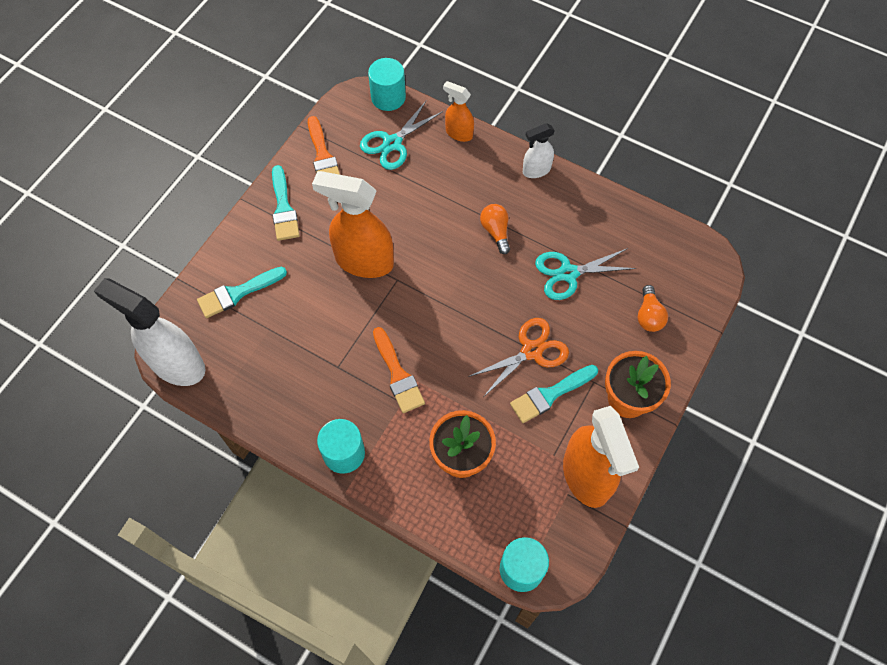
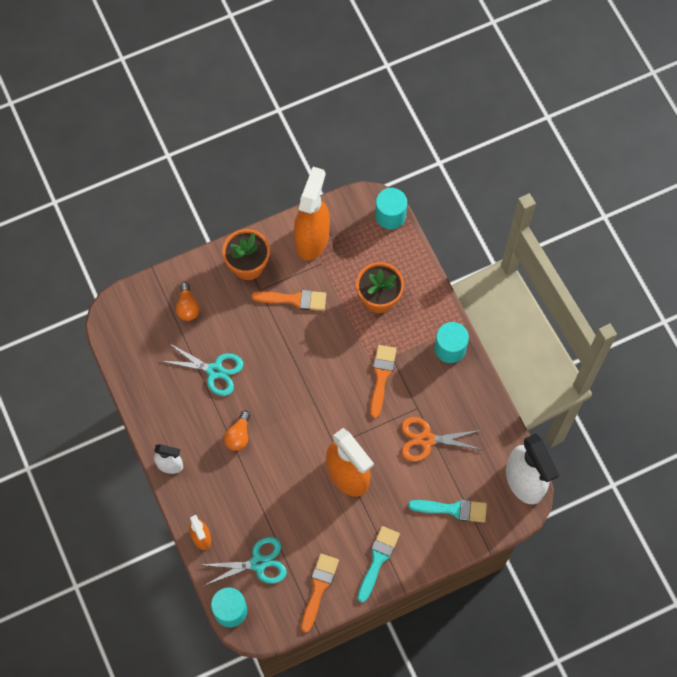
camera: 145 degrees left, 5 degrees up
orange scissors [468,318,569,396] -> orange scissors moved to [401,417,483,461]
turquoise brush [510,365,598,423] -> orange brush [251,290,326,311]
orange light bulb [637,285,668,332] -> orange light bulb turned 135 degrees clockwise [176,282,199,321]

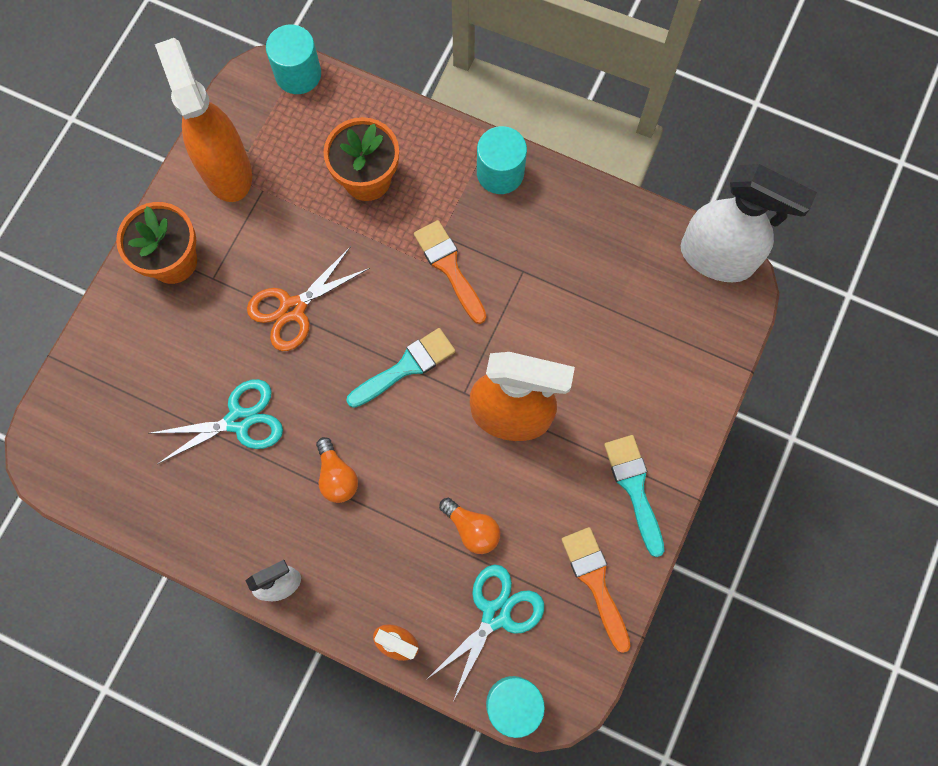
camera: 40 degrees left, 5 degrees up
orange light bulb [176,282,199,321] -> orange light bulb moved to [439,498,500,554]
orange brush [251,290,326,311] -> none
orange scissors [401,417,483,461] -> orange scissors moved to [247,246,370,351]
turquoise brush [408,499,487,522] -> turquoise brush moved to [347,328,456,408]

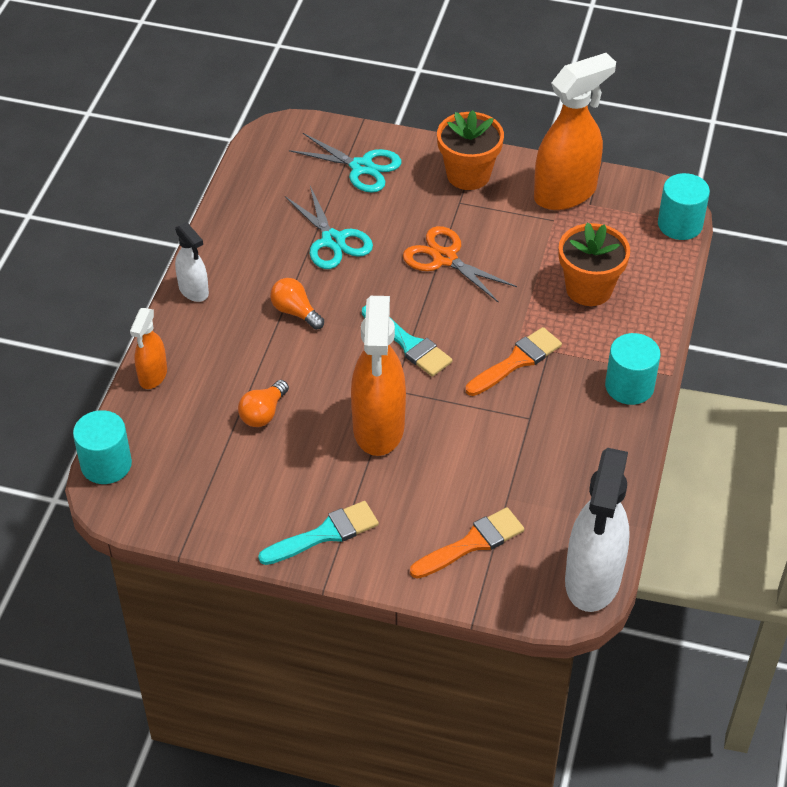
camera: 80 degrees right, 25 degrees down
orange light bulb [316,437,358,503] -> orange light bulb turned 75 degrees clockwise [270,278,324,330]
turquoise scissors [427,565,544,699] -> turquoise scissors moved to [289,133,402,193]
orange brush [561,527,631,653] -> orange brush moved to [410,508,524,579]

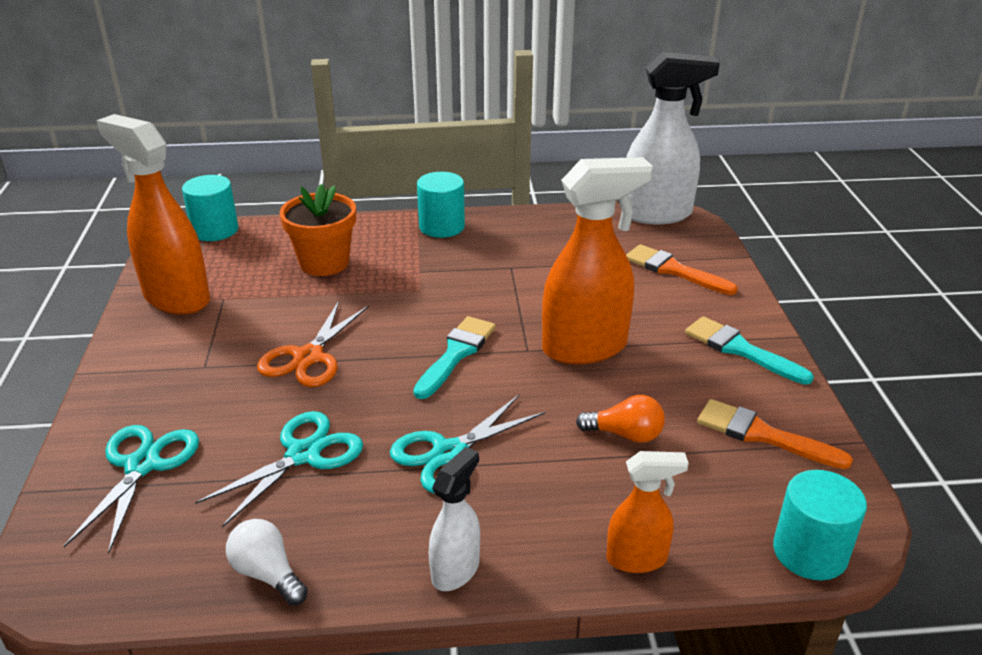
camera: 110 degrees left, 15 degrees down
orange light bulb [270,278,324,330] -> turquoise scissors [390,395,546,494]
orange flower pot [437,110,504,190] -> none
orange brush [466,327,562,396] -> orange brush moved to [697,399,853,469]
none -> white light bulb [226,519,308,605]

